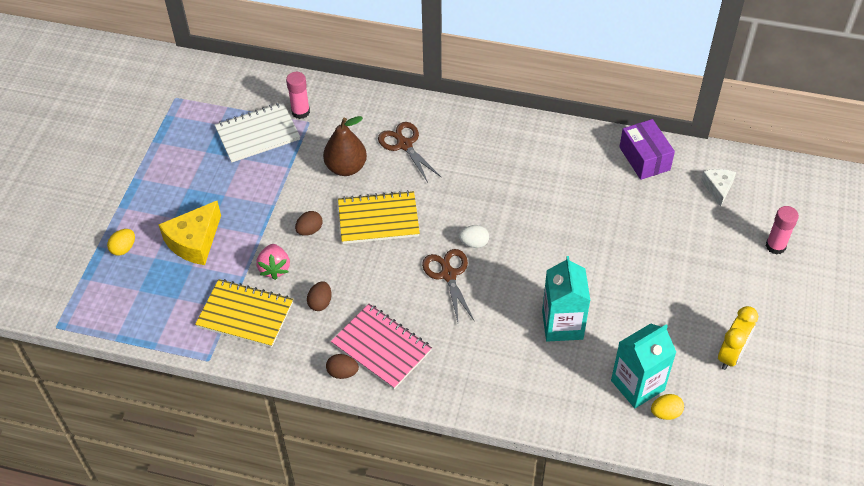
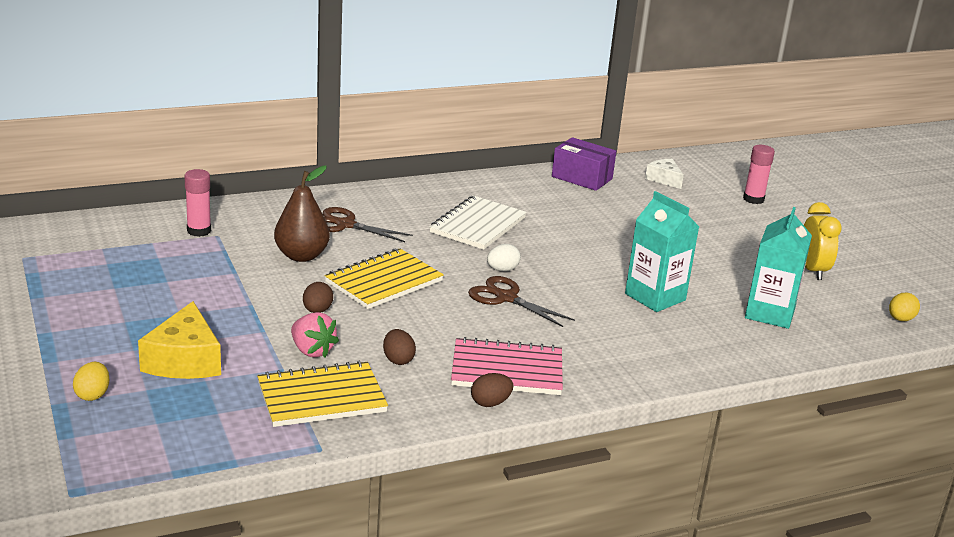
camera: 40 degrees left, 25 degrees down
white notebook [215,102,300,162] -> white notebook moved to [429,196,527,250]
yellow egg [651,394,684,420] -> yellow egg moved to [889,293,920,321]

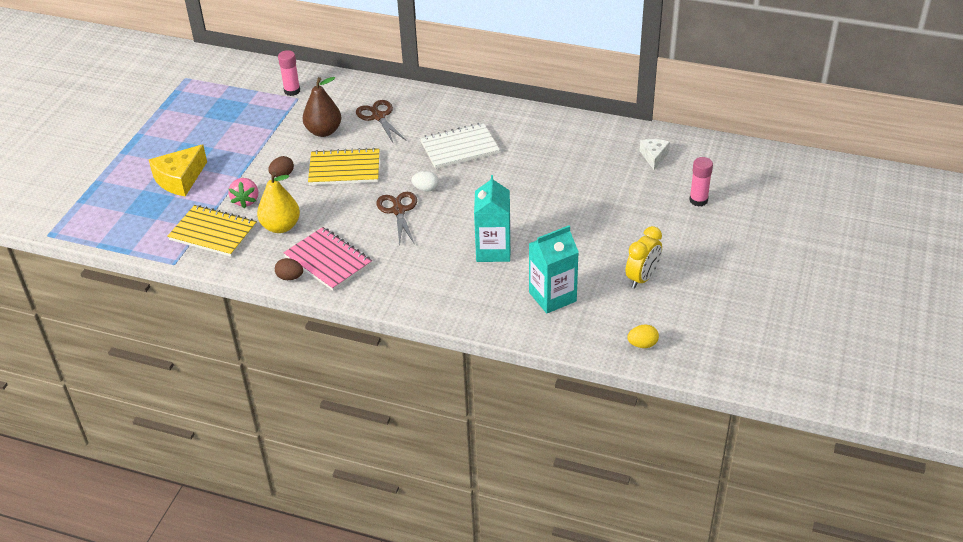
camera: 45 degrees right, 15 degrees up
yellow egg [73,362,110,401] -> none
brown egg [383,329,416,365] -> yellow pear [257,172,300,233]
purple box [552,137,616,191] -> none

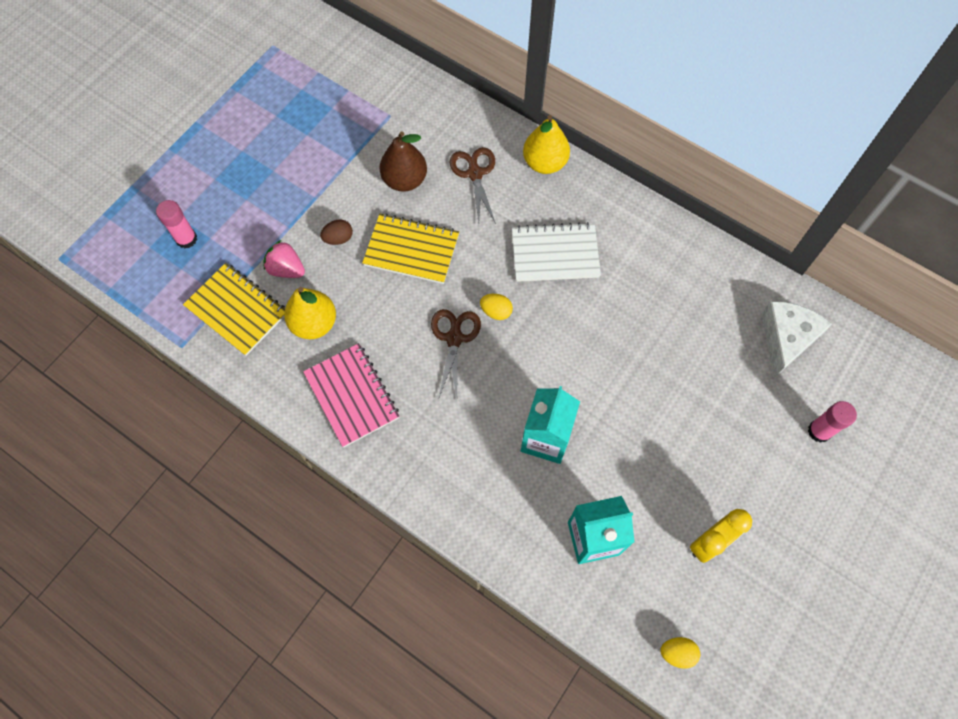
camera: 15 degrees right, 25 degrees up
yellow cheese [149,145,207,197] -> none
pink strawberry [228,178,258,208] -> pink strawberry turned 105 degrees clockwise [263,240,305,278]
brown egg [275,258,303,280] -> none
pink glue stick [278,50,300,96] -> pink glue stick moved to [156,200,197,248]
white egg [411,171,439,192] -> yellow egg [480,294,513,320]
white cheese [640,139,670,170] -> white cheese [762,301,832,378], size x1.67
none -> yellow pear [523,115,570,174]

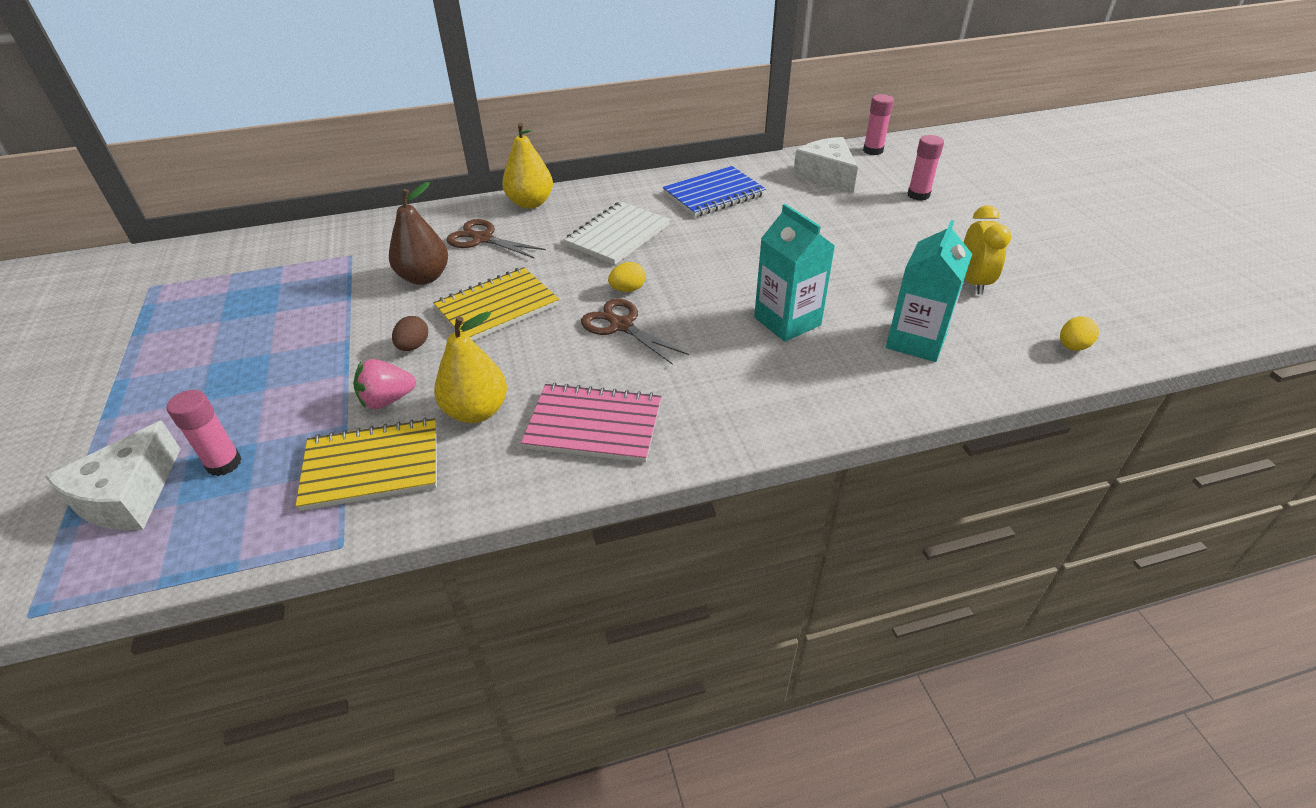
camera: 50 degrees left, 25 degrees down
none -> white cheese [45,420,181,530]
none -> blue notebook [663,166,766,217]
none -> pink glue stick [863,94,894,155]

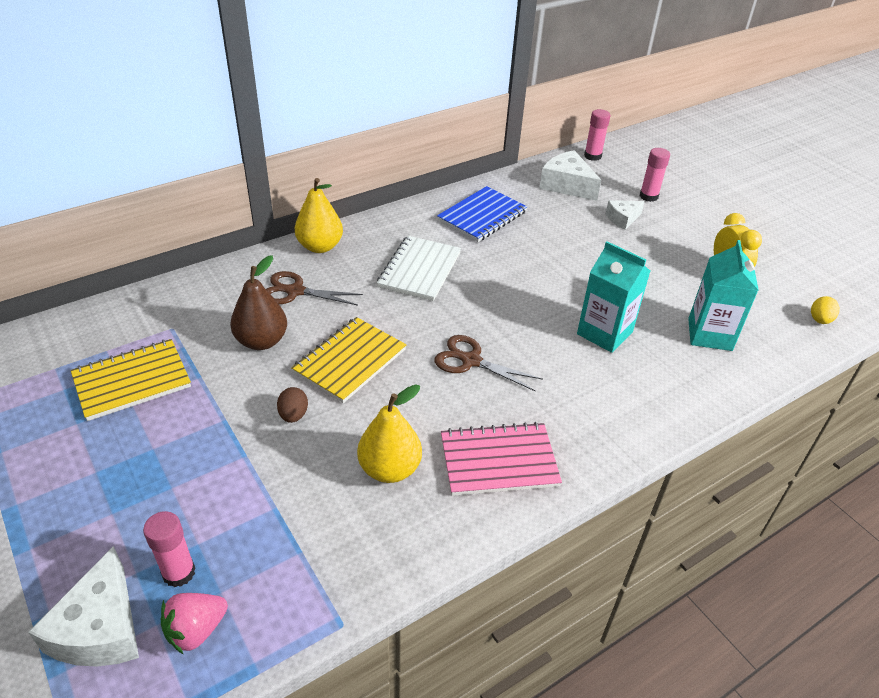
camera: 20 degrees left, 0 degrees up
yellow notebook [296,418,437,511] -> yellow notebook moved to [71,339,191,421]
pink strawberry [353,359,416,409] -> pink strawberry moved to [161,593,228,654]
yellow egg [608,262,646,292] -> none
none -> white cheese [606,200,645,230]

